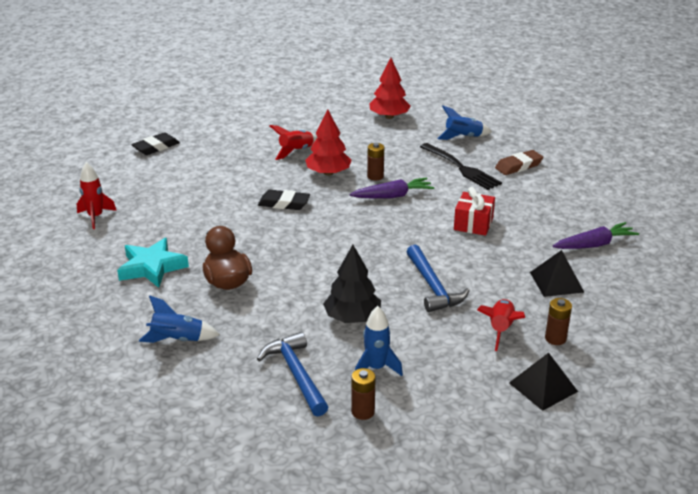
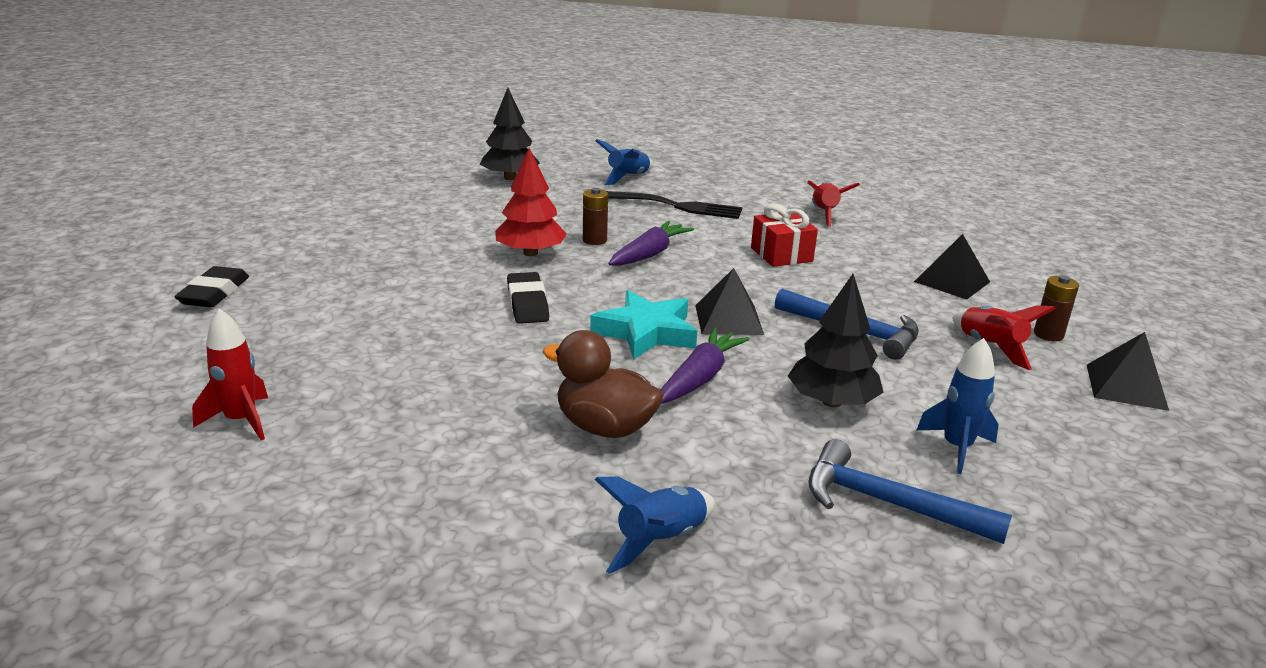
camera: 40 degrees left, 5 degrees down
turquoise star [117,238,189,288] -> turquoise star moved to [590,290,697,360]
black eraser [258,190,310,210] -> black eraser turned 75 degrees counterclockwise [507,272,549,324]
red rocket [270,125,317,160] -> red rocket moved to [807,180,860,227]
brown battery [351,368,376,420] -> none
red tree [369,58,411,119] -> black tree [480,88,540,180]
brown eraser [495,150,544,175] -> none
purple carrot [553,222,639,249] -> purple carrot moved to [661,328,750,404]
none -> black pyramid [695,268,764,335]

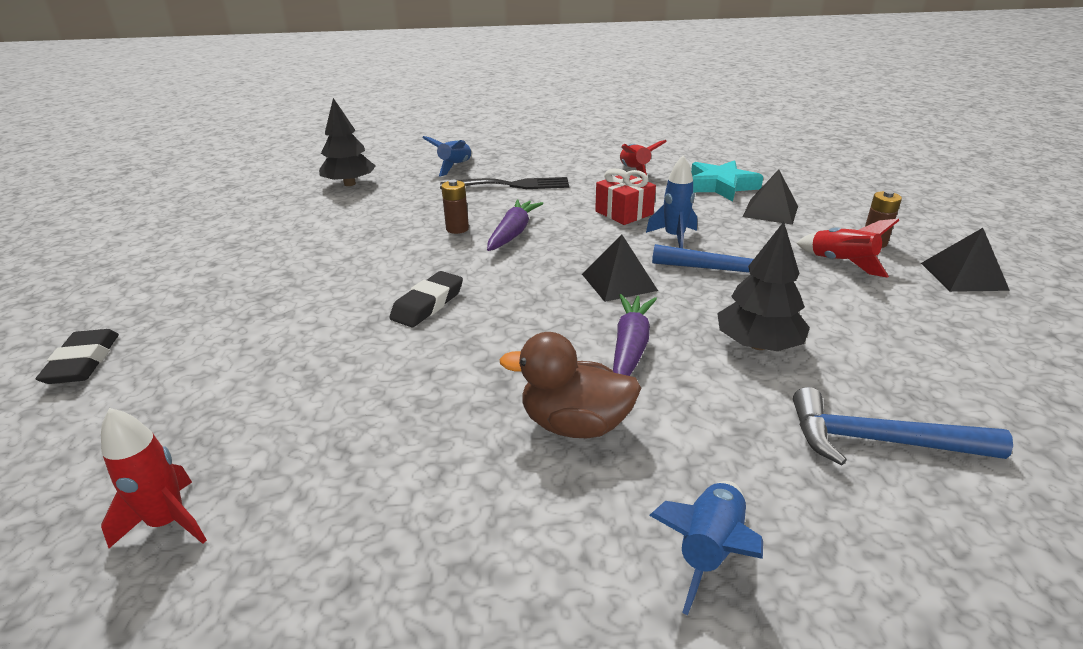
camera: 15 degrees left, 5 degrees up
red tree [495,148,567,256] -> none
black eraser [507,272,549,324] -> black eraser turned 60 degrees clockwise [389,271,463,327]
turquoise star [590,290,697,360] -> turquoise star moved to [691,160,763,201]
blue rocket [917,338,999,474] -> blue rocket moved to [646,156,697,248]

